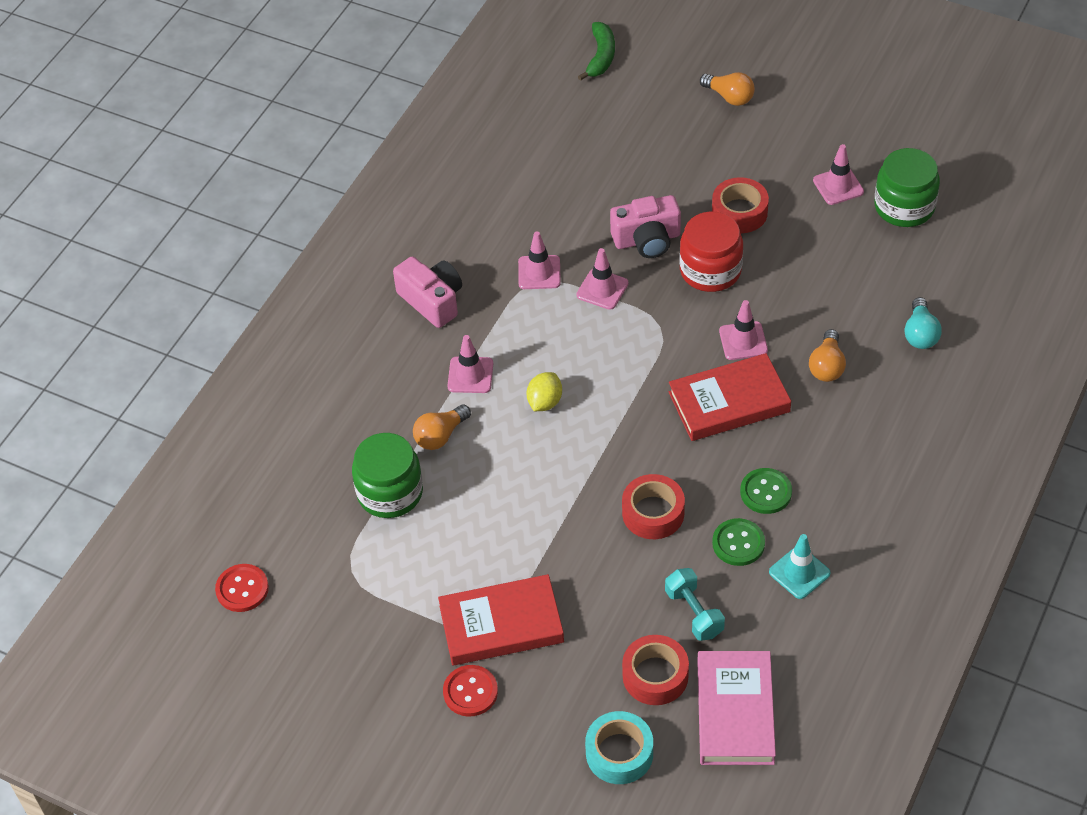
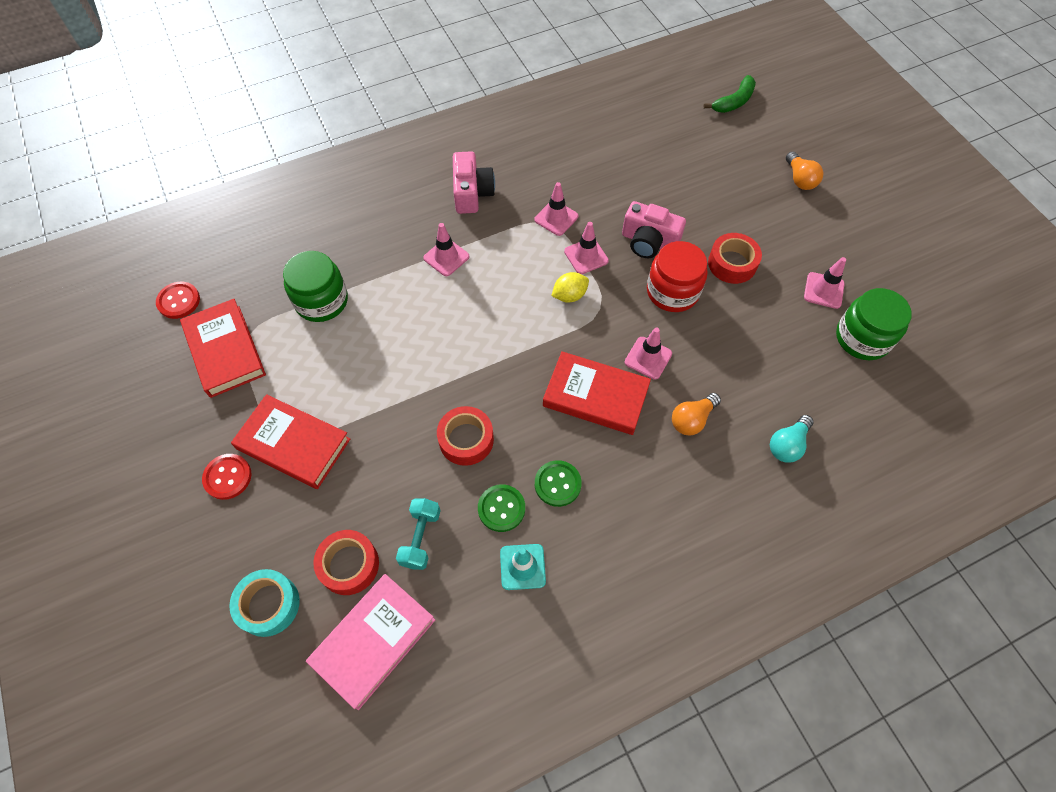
camera: 35 degrees right, 10 degrees up
orange light bulb [413,404,471,450] -> none
yellow lemon [527,372,562,411] -> yellow lemon moved to [551,272,589,303]
none -> red book [180,299,266,398]

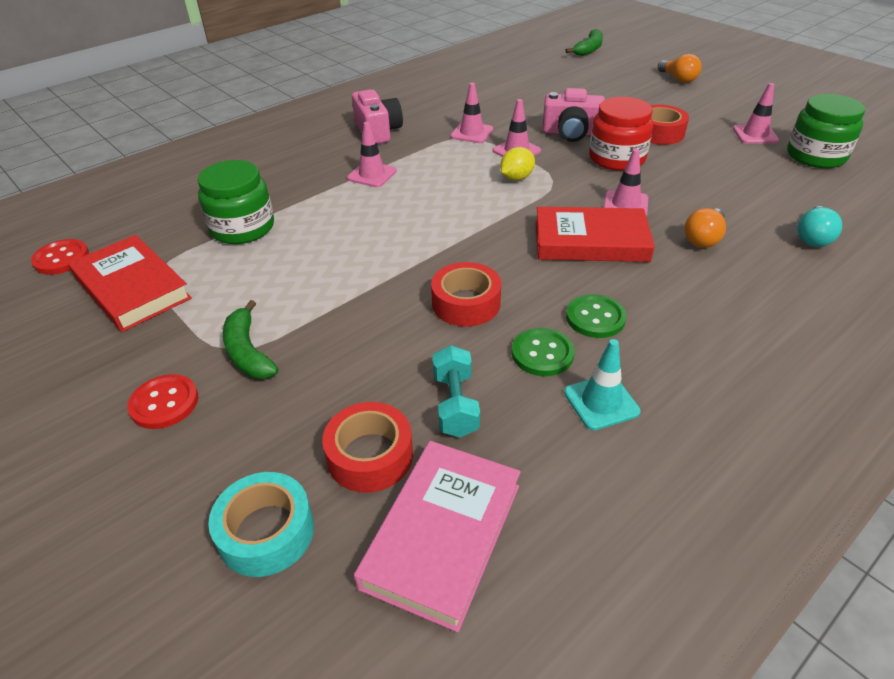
camera: 15 degrees left, 20 degrees down
red book [231,394,350,489] -> green banana [223,300,279,379]

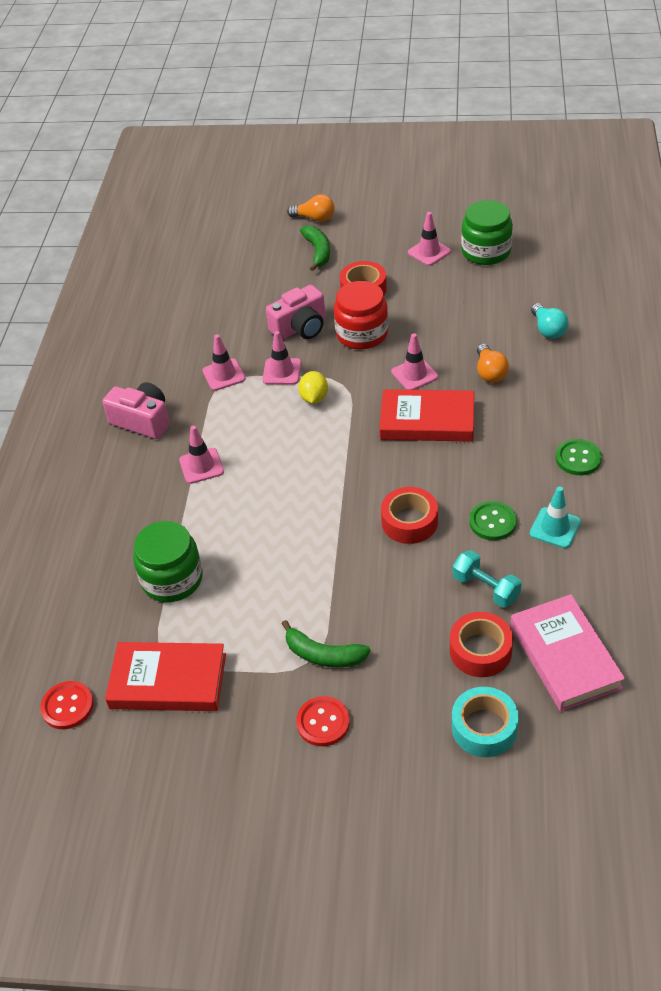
camera: 40 degrees left, 5 degrees up
red book [536,207,655,262] -> red book turned 45 degrees clockwise [379,389,474,442]
green banana [566,29,603,56] -> green banana moved to [300,226,330,271]
green button [566,294,626,338] -> green button moved to [556,439,602,475]

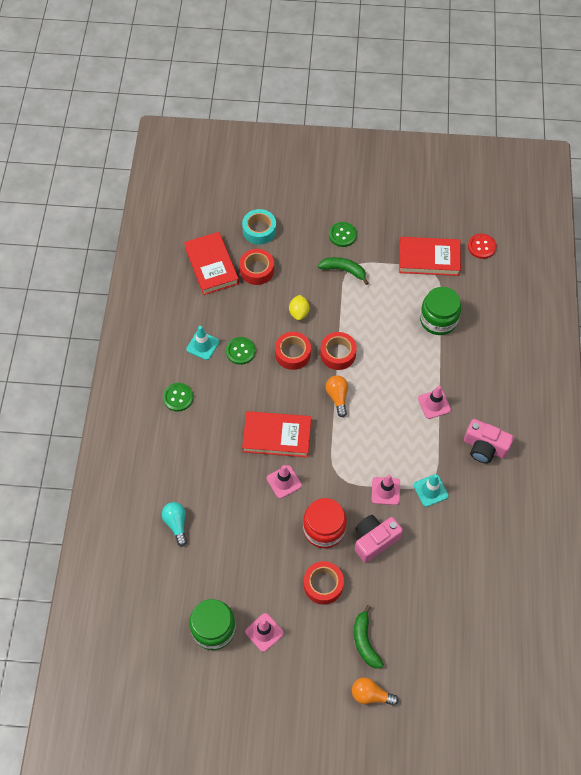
camera: 175 degrees right, 15 degrees up
pink traffic cone [203,334,246,391] -> turquoise traffic cone [413,474,449,507]
red button [296,696,350,746] -> green button [329,222,357,247]
yellow lemon [298,371,328,404] -> yellow lemon moved to [289,295,310,321]
turquoise dumbbell [453,550,522,608] -> none
orange light bulb [477,344,509,383] -> orange light bulb moved to [326,375,348,417]
pink book [510,594,625,711] -> red book [184,232,239,295]
none -> red tape [320,332,357,370]

